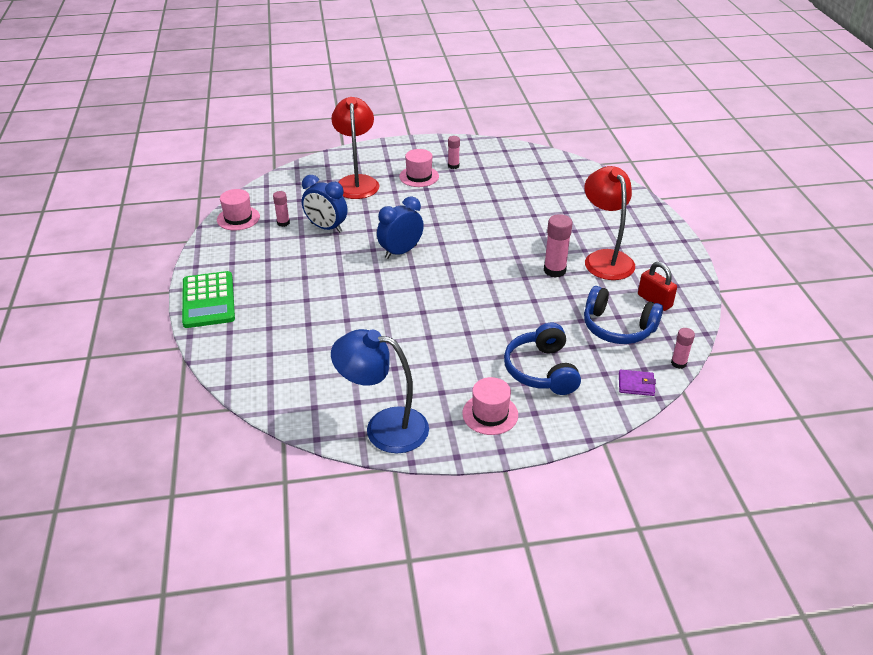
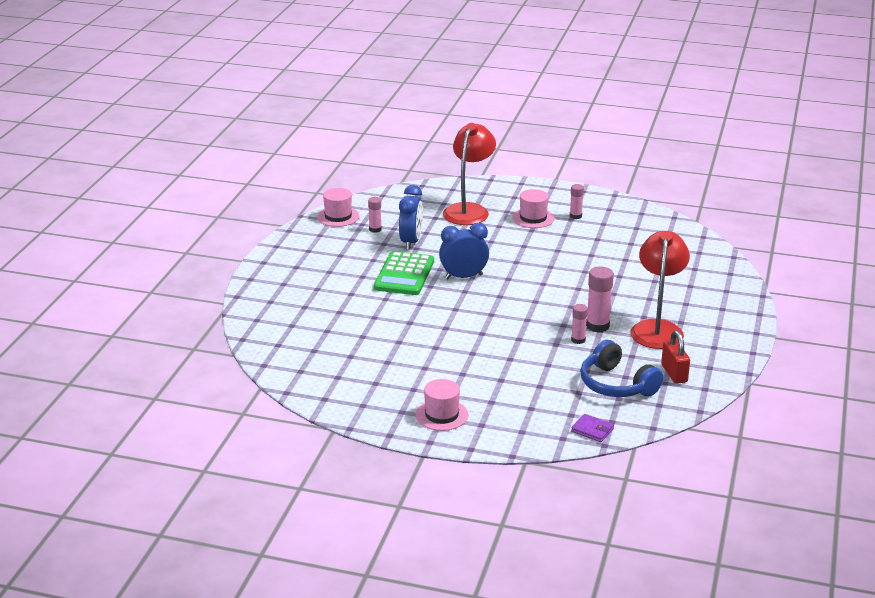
camera: 25 degrees right, 10 degrees down
green calculator [182,271,235,328] -> green calculator moved to [374,251,434,295]
blue clock [302,175,348,233] -> blue clock turned 135 degrees counterclockwise [399,185,423,250]
blue lamp [331,329,429,453] -> none
blue headphones [504,323,581,395] -> none
pink glue stick [671,328,695,369] -> pink glue stick moved to [571,304,588,344]

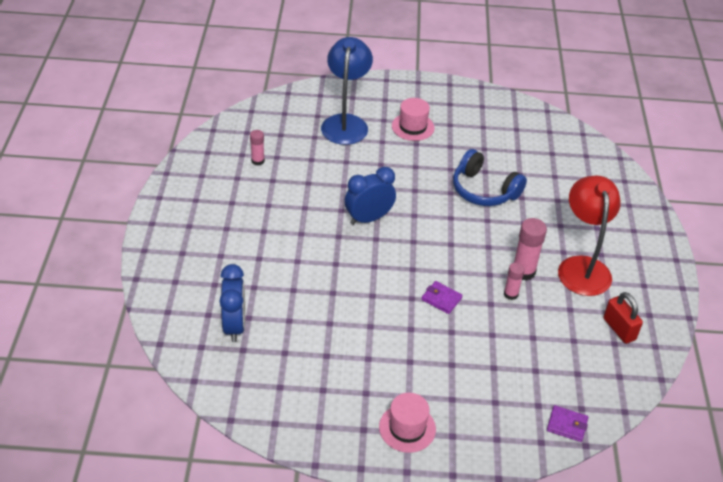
camera: 15 degrees left, 15 degrees up
pink hat [317,188,359,227] -> none
green calculator [374,251,434,295] -> none
blue clock [399,185,423,250] -> blue clock moved to [219,264,245,342]
red lamp [443,123,496,225] -> blue lamp [321,37,373,145]
pink glue stick [570,184,584,219] -> none
blue headphones [580,340,663,397] -> blue headphones moved to [453,149,527,206]
none -> purple wallet [422,281,463,314]

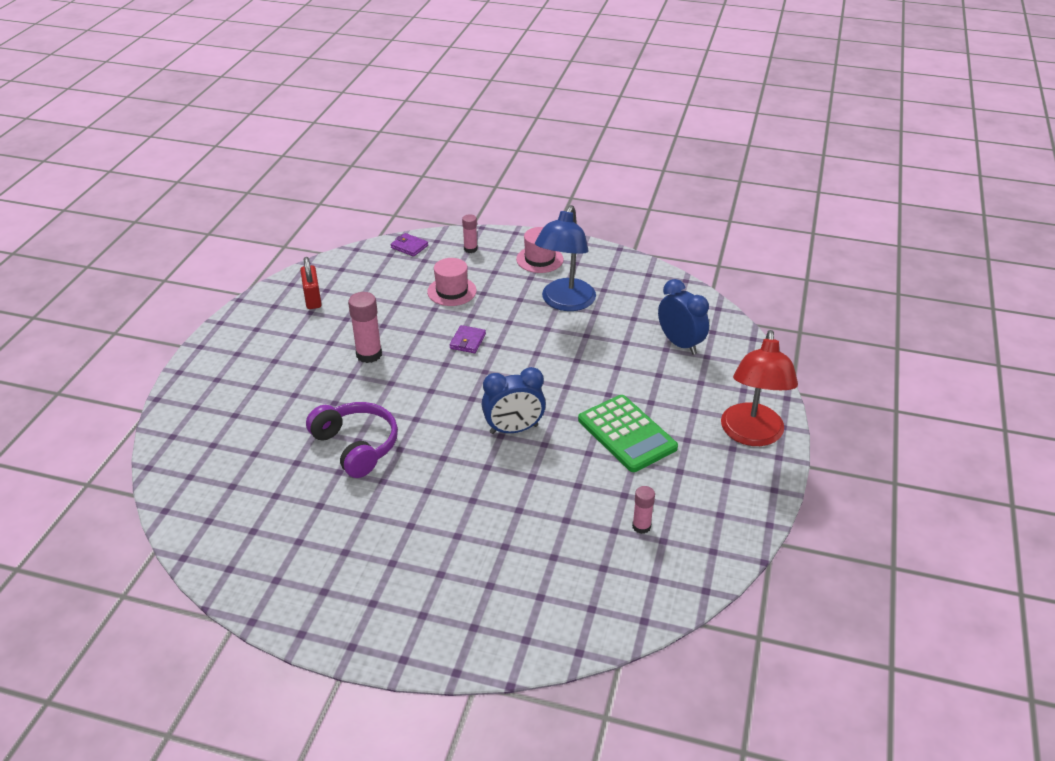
camera: 165 degrees left, 5 degrees down
blue clock [219,264,245,342] -> blue clock turned 135 degrees clockwise [658,279,709,355]
blue lamp [321,37,373,145] -> blue lamp moved to [535,205,596,311]
pink hat [392,98,435,141] -> pink hat moved to [427,258,477,306]
purple wallet [422,281,463,314] -> purple wallet turned 60 degrees clockwise [449,325,486,353]
blue headphones [453,149,527,206] -> purple headphones [306,402,398,478]
pink glue stick [504,262,525,300] -> pink glue stick moved to [462,214,478,253]
red lamp [558,175,621,296] -> red lamp moved to [721,330,798,446]
none -> green calculator [578,395,678,472]

